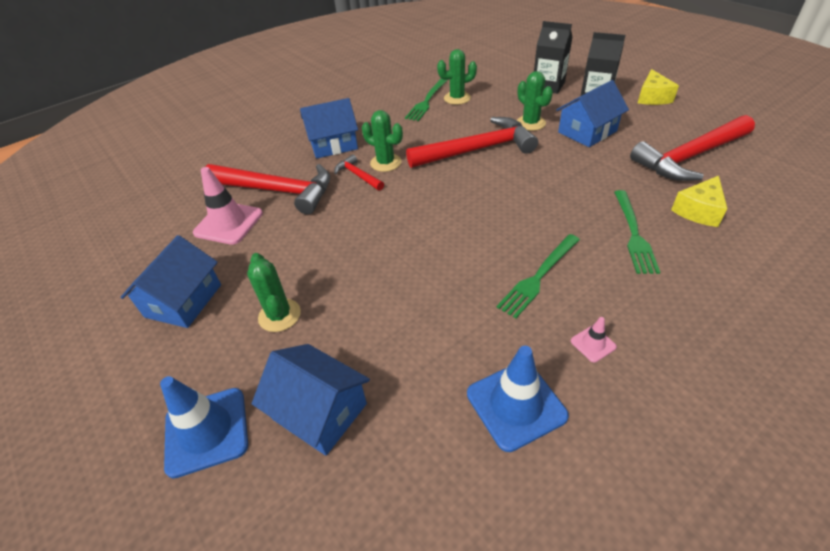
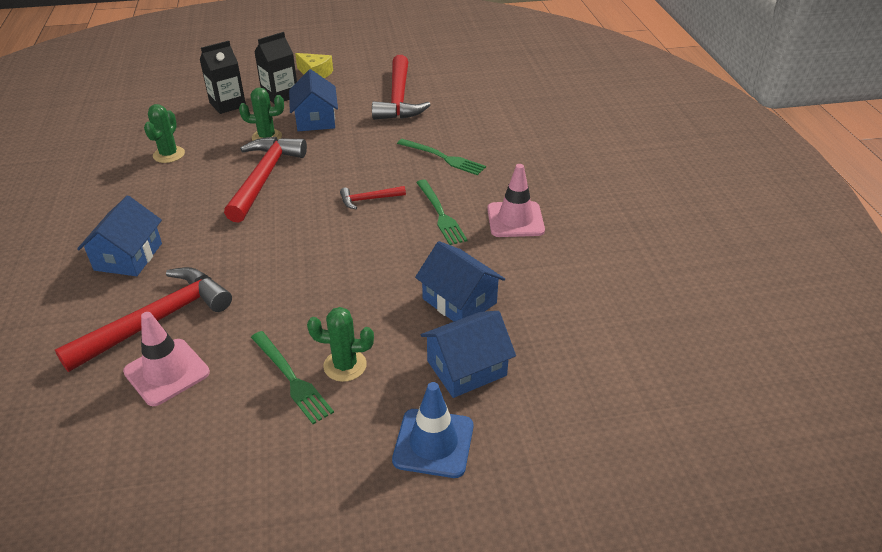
camera: 65 degrees left, 5 degrees down
blue house [120,235,221,328] -> blue house moved to [415,241,505,322]
red hammer [334,154,384,191] -> red hammer moved to [340,186,406,209]
green cactus [362,110,403,172] -> none
green fork [405,78,448,121] -> green fork moved to [251,331,334,424]
blue traffic cone [467,346,569,452] -> none
pink traffic cone [571,317,617,362] -> pink traffic cone [487,164,545,237], size x2.12
yellow cheese [671,176,728,227] -> none

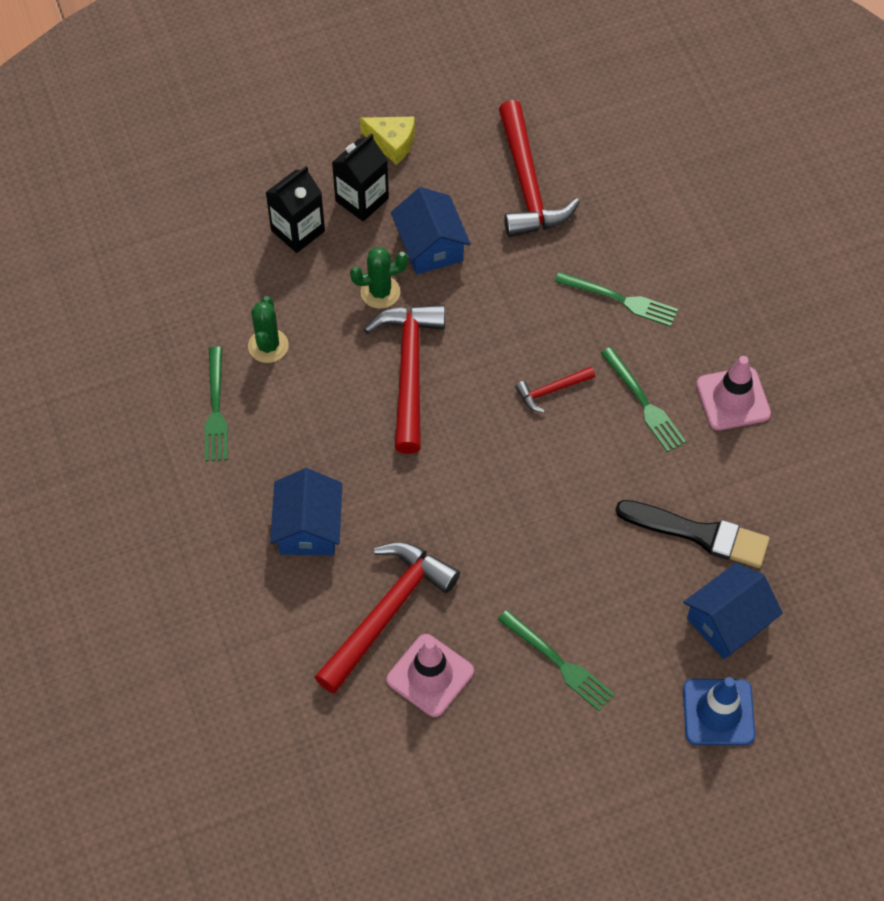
camera: 10 degrees left, 20 degrees up
green cactus [307,307,374,382] -> none
blue house [415,241,505,322] -> black brush [615,500,770,568]
none -> green fork [205,346,228,461]

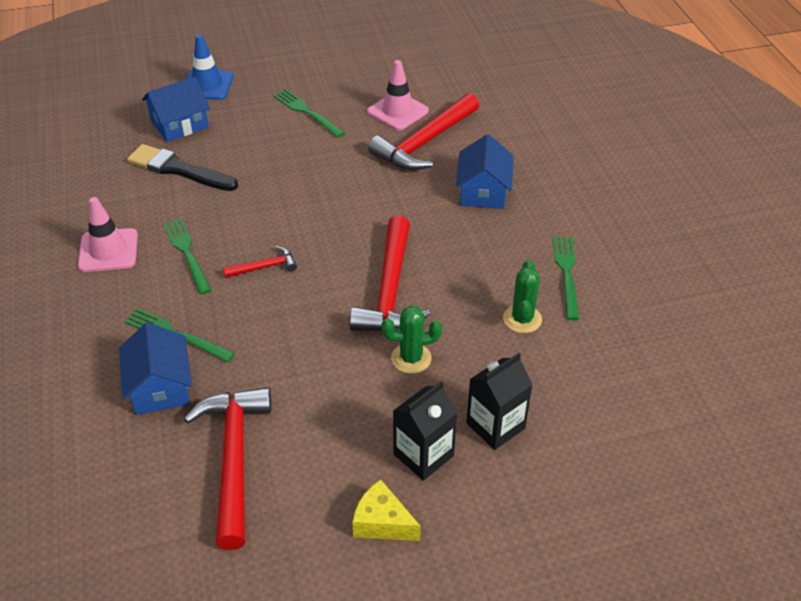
camera: 175 degrees left, 15 degrees down
blue house [391,187,471,275] -> blue house moved to [119,322,192,415]

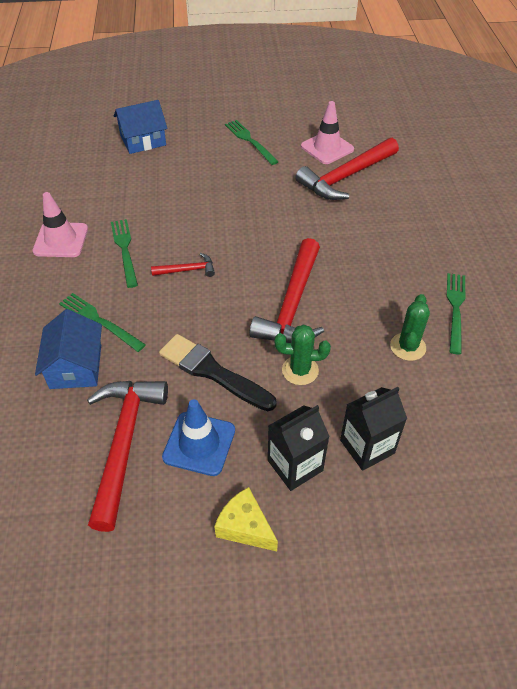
camera: 10 degrees right, 5 degrees up
black brush [127,144,238,191] -> black brush moved to [159,334,277,411]
blue traffic cone [185,34,234,100] -> blue traffic cone moved to [162,399,235,476]
blue house [456,134,514,209] -> none

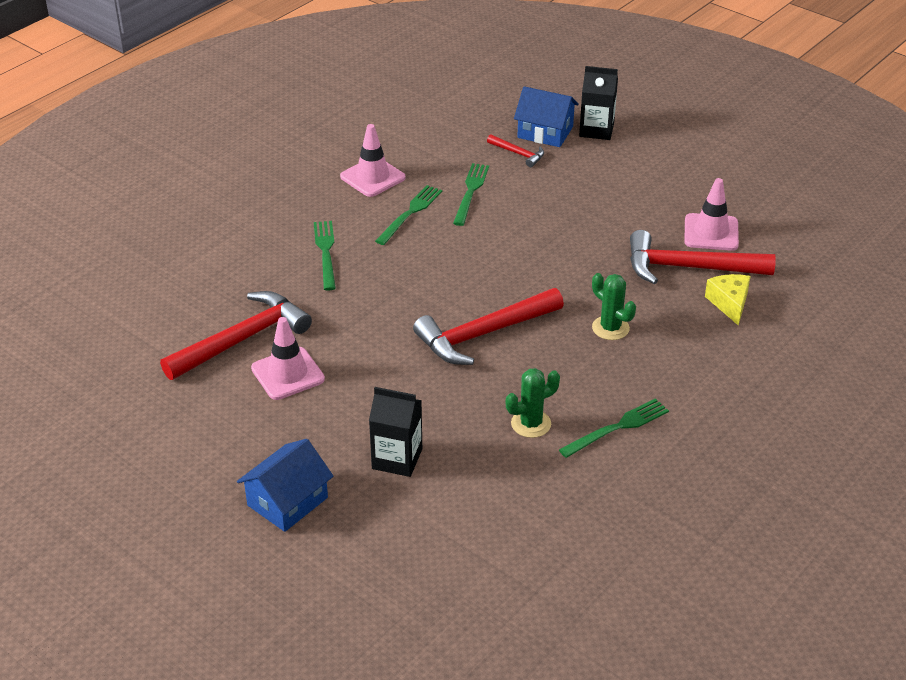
camera: 45 degrees right, 10 degrees down
blue house [35,309,102,389] -> blue house moved to [237,439,333,532]
red hammer [151,253,215,277] -> red hammer moved to [487,134,544,167]
black brush [159,334,277,411] -> none
blue traffic cone [162,399,235,476] -> pink traffic cone [251,317,325,400]
yellow cheese [214,487,278,551] -> yellow cheese moved to [705,274,751,326]
green fork [225,120,279,165] -> green fork moved to [453,163,489,226]
black carton [268,405,330,491] -> black carton moved to [579,66,618,140]
green cactus [275,325,331,385] -> green cactus moved to [592,273,636,340]

